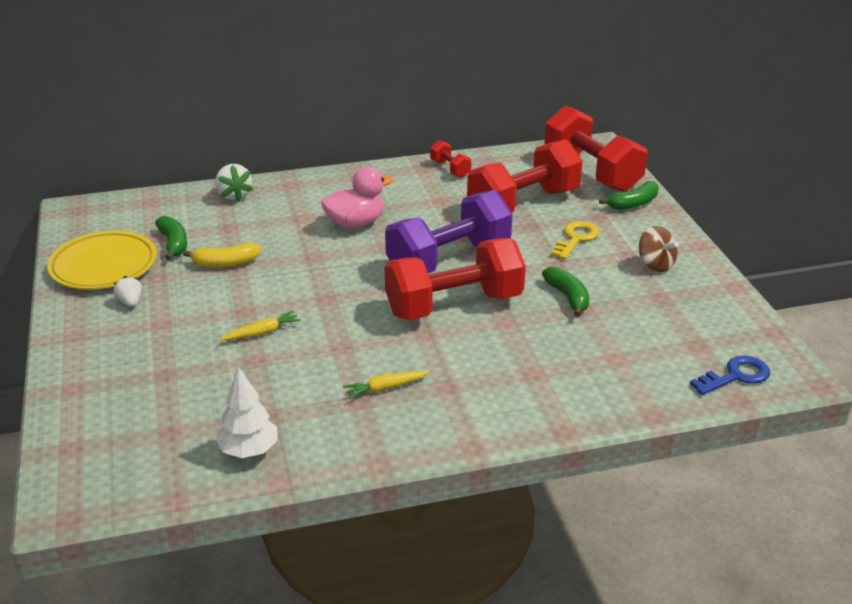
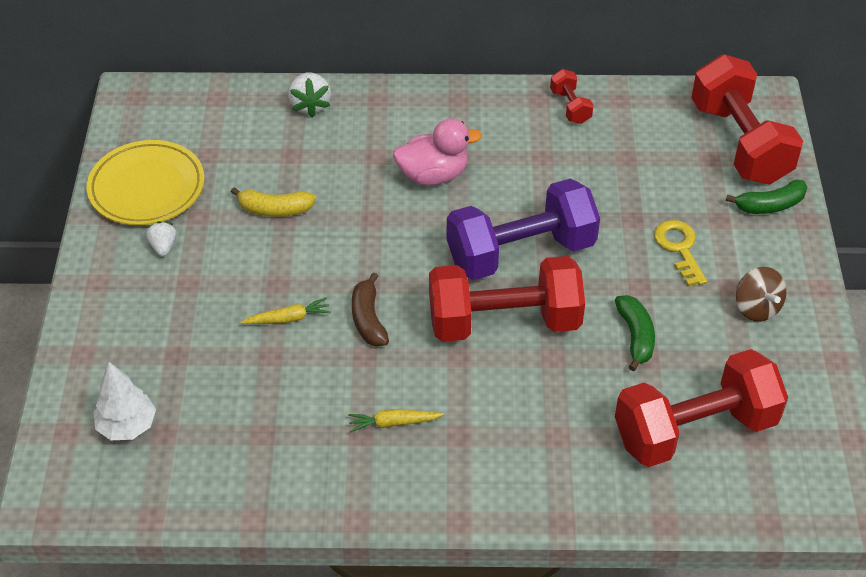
camera: 15 degrees right, 15 degrees up
green banana [155,216,187,260] -> none
white tree [216,367,278,458] -> white tree moved to [94,362,156,440]
red dumbbell [467,139,583,212] -> red dumbbell moved to [615,349,788,467]
yellow key [551,221,599,260] -> yellow key turned 60 degrees counterclockwise [654,220,707,286]
blue key [690,355,770,395] -> none
none -> brown banana [352,273,389,347]

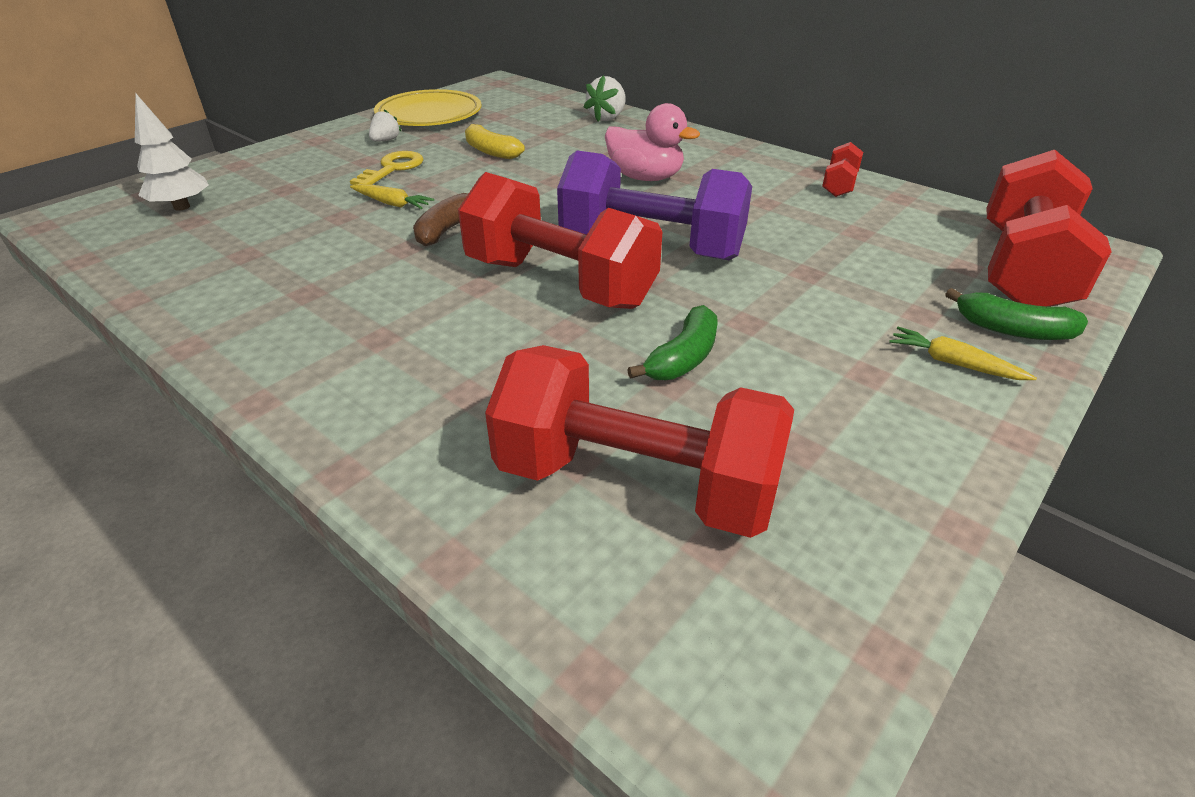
camera: 40 degrees right, 10 degrees down
yellow carrot [348,409,444,432] -> yellow carrot moved to [889,327,1037,380]
yellow key [654,220,707,286] -> yellow key moved to [350,151,424,185]
brown spinning top [736,267,786,322] -> none

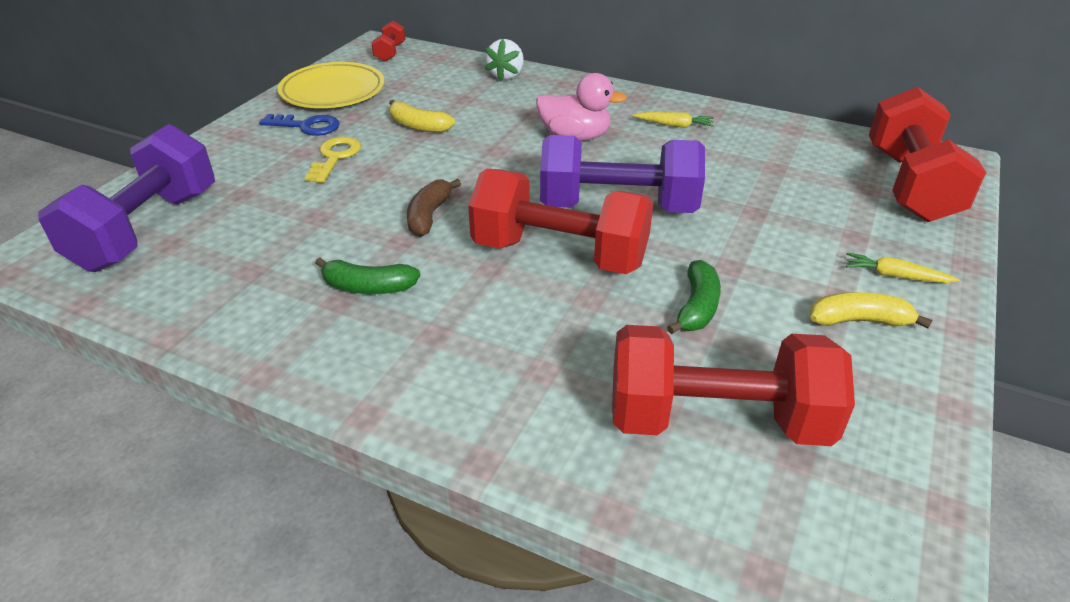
camera: 15 degrees left, 0 degrees up
white tree [135,94,209,211] -> purple dumbbell [39,124,215,272]
yellow carrot [350,184,434,209] -> yellow carrot moved to [633,112,714,128]
white strawberry [369,109,401,141] -> blue key [259,114,340,136]
red dumbbell [822,142,863,197] -> red dumbbell moved to [372,21,405,62]
green banana [945,288,1088,340] -> green banana moved to [315,257,421,294]
none -> yellow banana [810,292,932,329]

